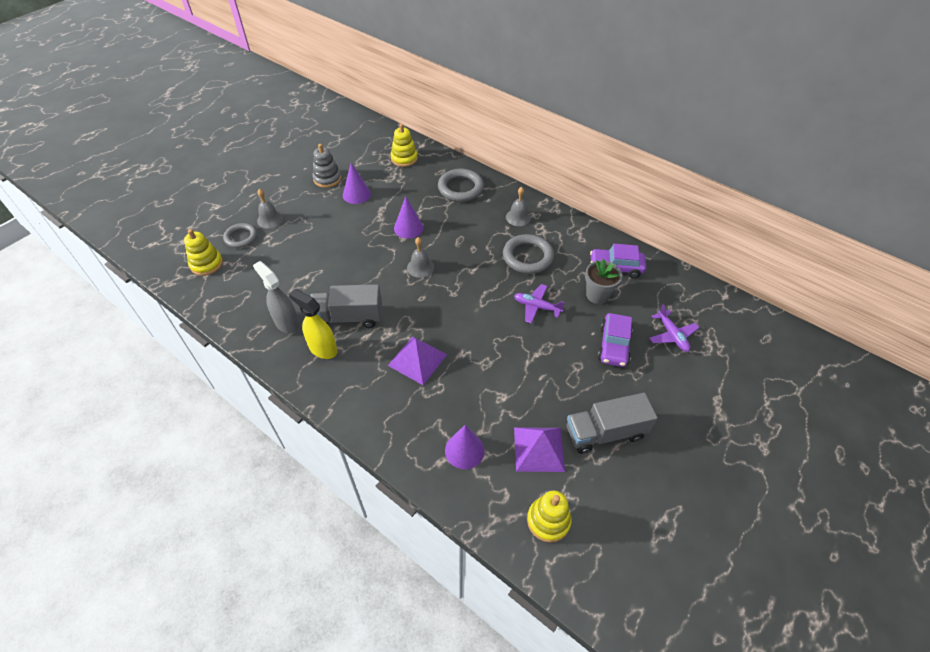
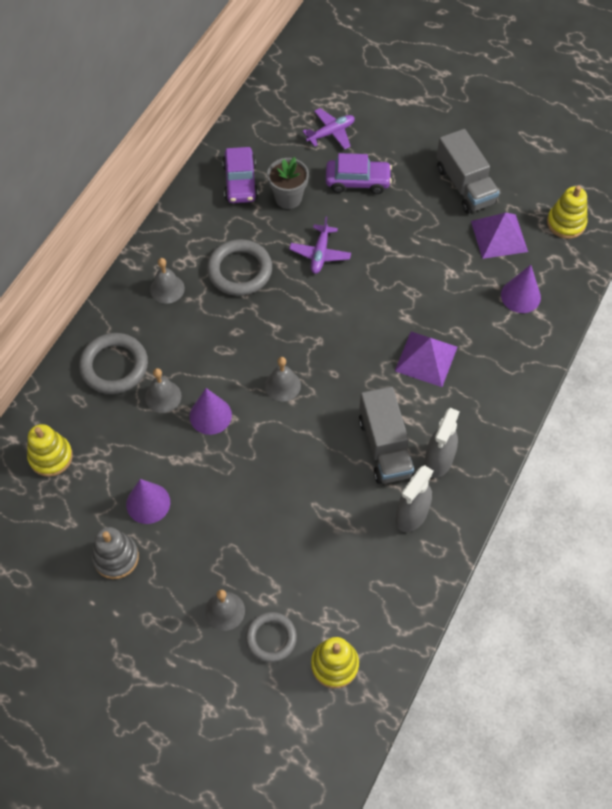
camera: 100 degrees left, 10 degrees up
yellow spray bottle [289,289,337,359] -> grey spray bottle [424,408,460,478]
none -> grey bell [145,368,181,413]

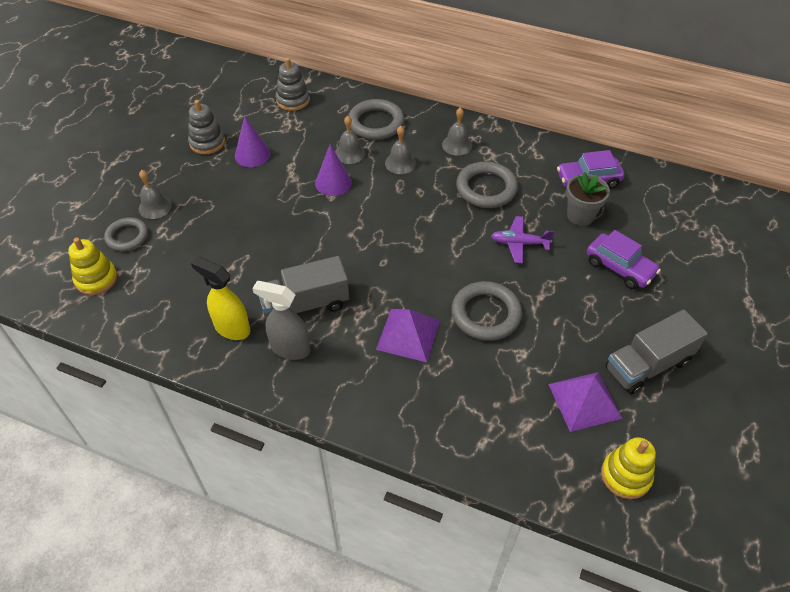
camera: 85 degrees right, 10 degrees down
yellow stacking toy [27,424,73,477] -> grey stacking toy [276,58,310,111]
grey bell [265,357,301,402] -> grey bell moved to [385,126,416,174]
purple plane [302,108,355,150] -> none
purple car [326,153,392,194] -> purple car turned 45 degrees counterclockwise [587,230,661,289]
grey spray bottle [396,465,433,532] -> yellow spray bottle [191,257,250,340]
purple cone [501,265,541,313] -> none
none -> grey ring [451,281,522,341]

